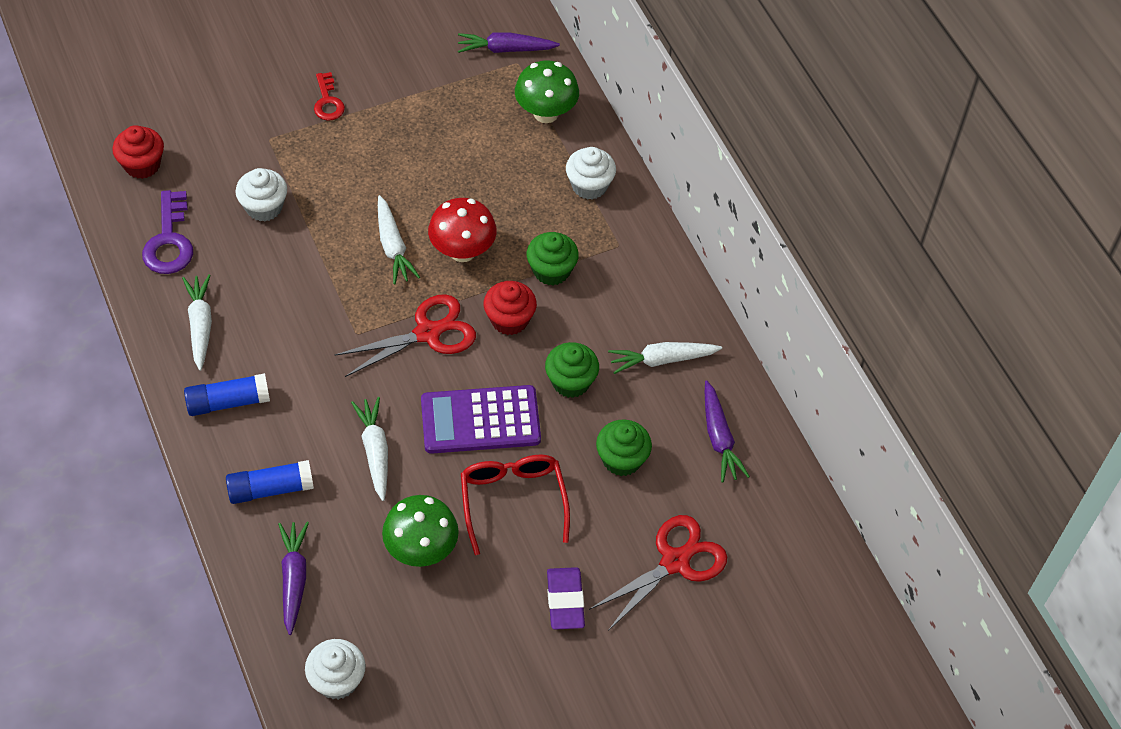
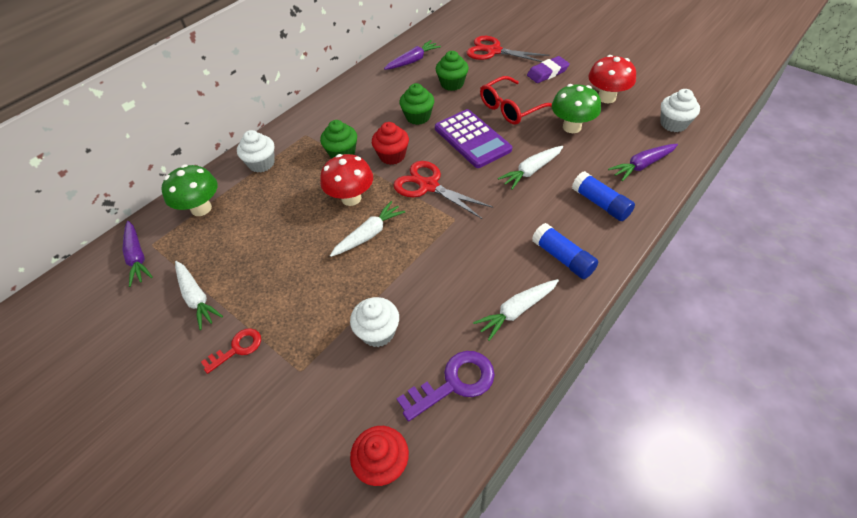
camera: 110 degrees left, 5 degrees down
white carrot [608,342,722,374] -> white carrot moved to [175,261,223,330]
none -> red mushroom [588,55,636,103]

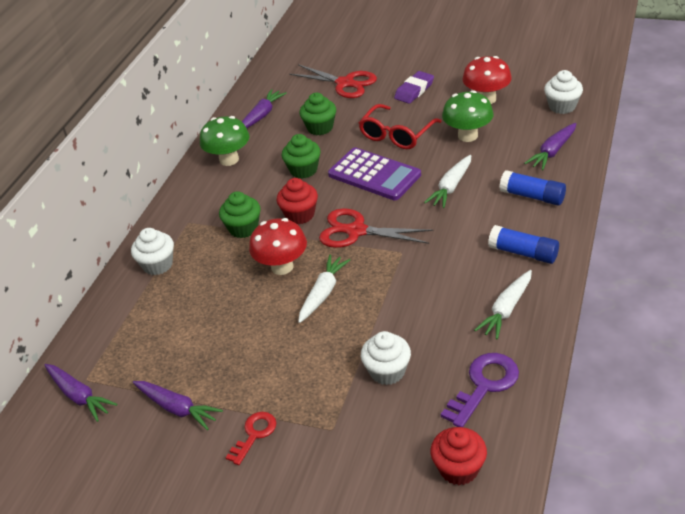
camera: 20 degrees left, 10 degrees down
green mushroom [161,165,218,216] -> green mushroom moved to [200,116,250,166]
white carrot [175,261,223,330] -> purple carrot [133,381,223,430]
red scissors [467,36,550,62] -> red scissors turned 150 degrees counterclockwise [289,64,377,98]

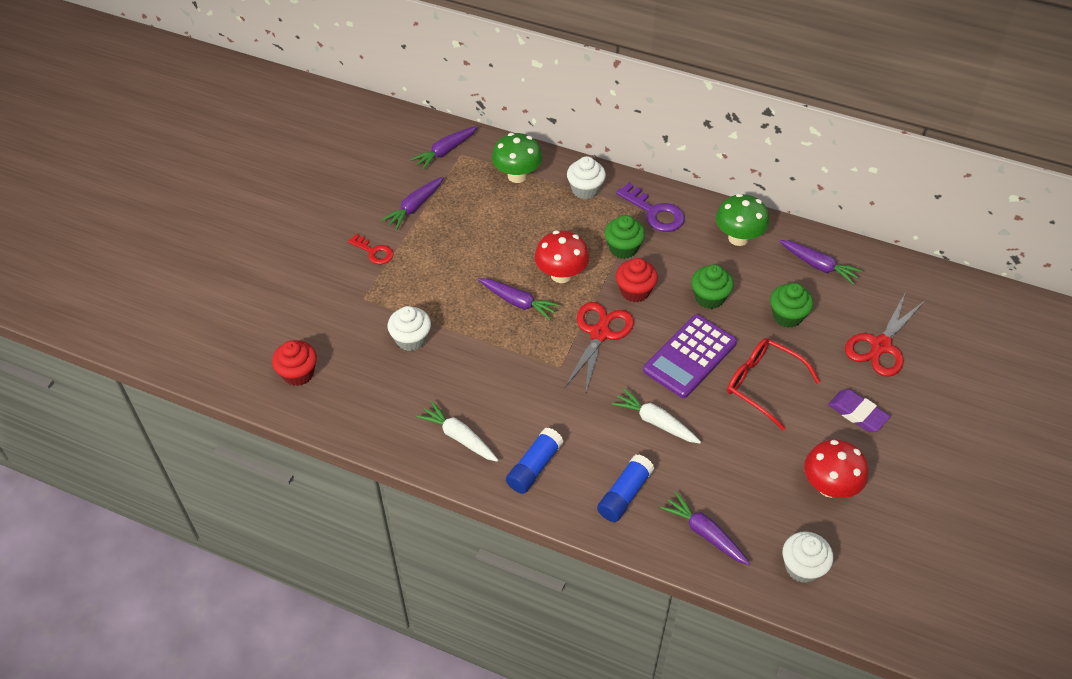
camera: 90 degrees right, 10 degrees up
white carrot [298,255,350,323] -> purple carrot [478,278,560,320]
purple key [441,353,519,427] -> purple key moved to [616,183,685,232]
green mushroom [442,90,493,142] -> green mushroom moved to [492,133,542,183]

